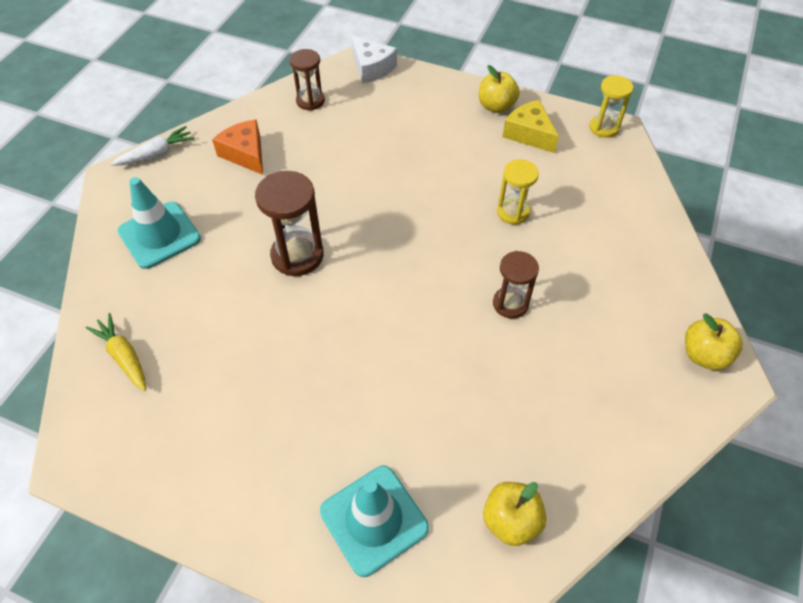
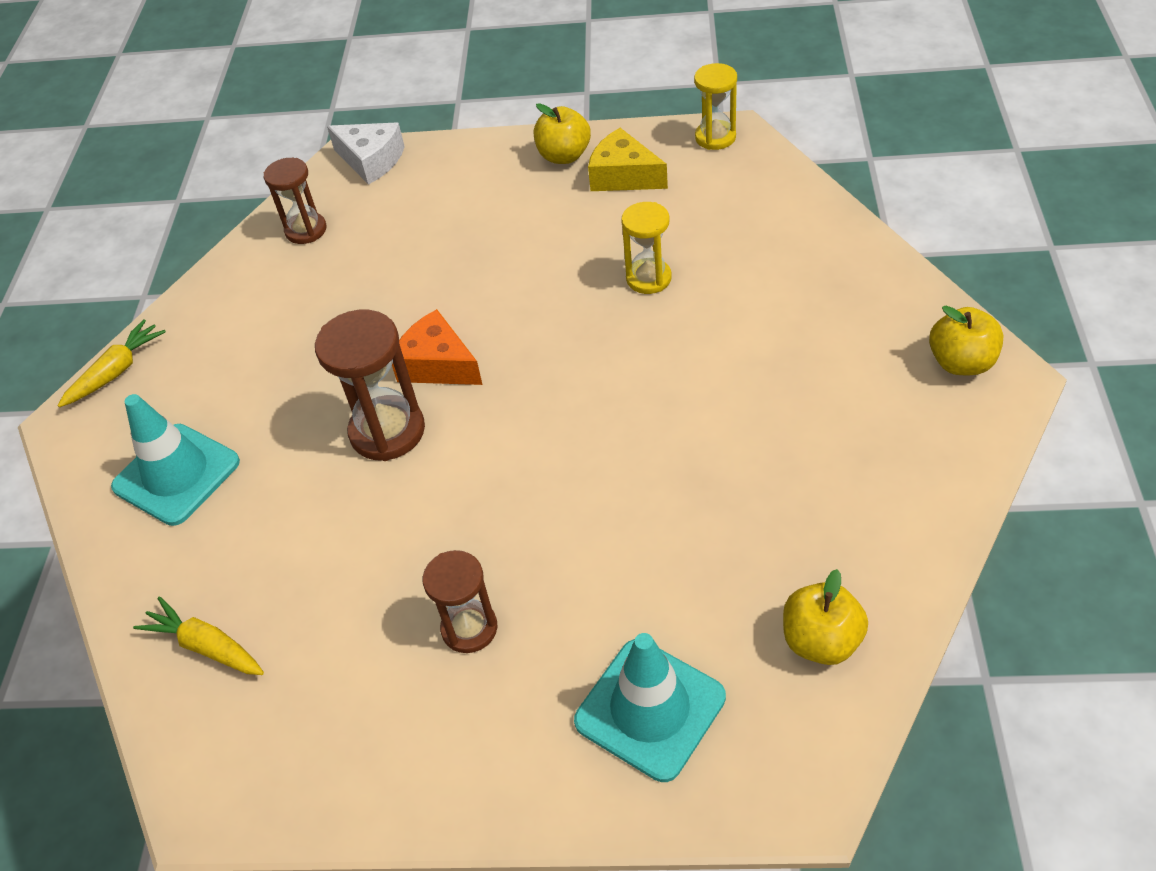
camera: 15 degrees left, 5 degrees down
white carrot [111,126,195,166] -> yellow carrot [57,319,166,407]
orange cheese [212,119,263,175] -> orange cheese moved to [392,309,483,385]
brown hourglass [493,251,539,318] -> brown hourglass moved to [423,550,497,653]

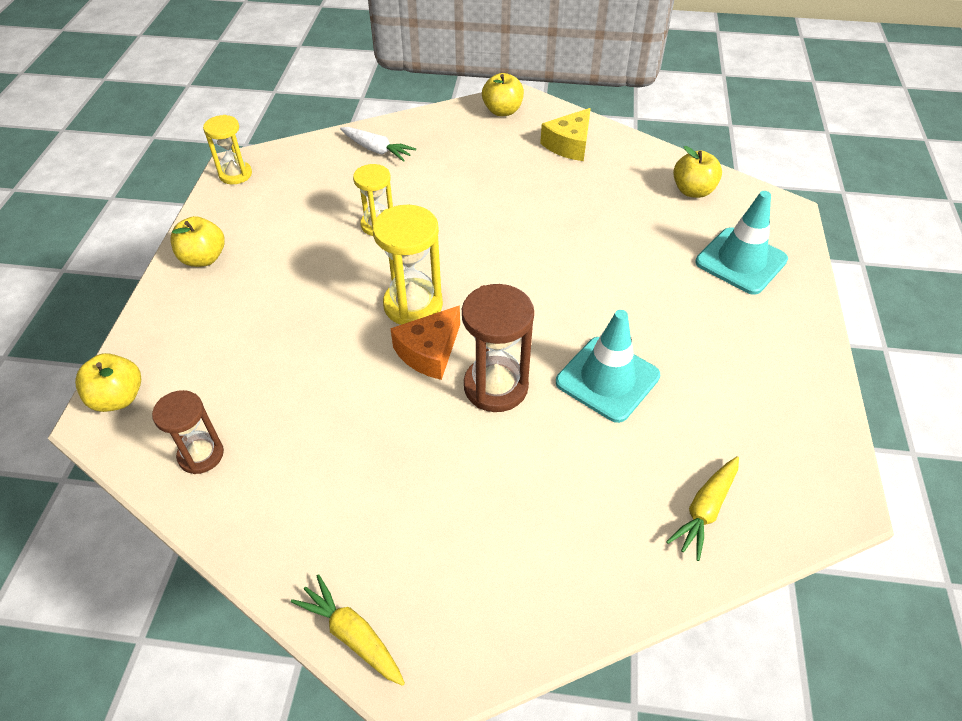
camera: 90 degrees left, 0 degrees up
turquoise traffic cone [111,394,240,526] -> turquoise traffic cone moved to [556,310,660,423]
white cheese [327,123,405,185] -> yellow apple [75,353,141,412]
brown hourglass [423,550,497,653] -> none
yellow cheese [588,128,668,191] -> yellow cheese moved to [540,108,591,161]
none -> white carrot [340,127,416,162]
none -> yellow hourglass [373,205,443,325]

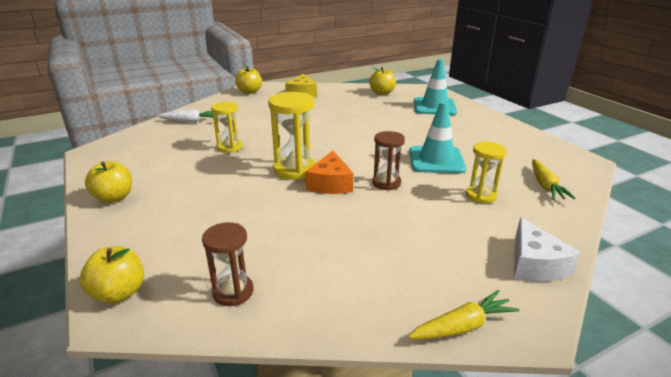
camera: 35 degrees left, 20 degrees down
yellow hourglass [203,115,252,184] -> yellow hourglass moved to [466,142,507,204]
yellow carrot [291,574,405,686] -> yellow carrot turned 150 degrees clockwise [408,290,520,339]
brown hourglass [462,284,534,412] -> brown hourglass [372,131,405,191], size x0.65
none -> white cheese [514,217,581,282]

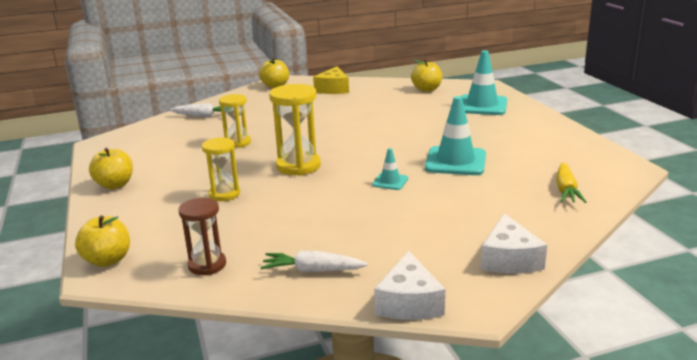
camera: 10 degrees right, 5 degrees down
orange cheese [305,151,353,194] -> none
brown hourglass [372,131,405,191] -> turquoise traffic cone [372,148,408,190]
yellow carrot [408,290,520,339] -> white cheese [374,251,445,320]
yellow hourglass [466,142,507,204] -> yellow hourglass moved to [202,138,240,201]
none -> white carrot [260,251,368,273]

